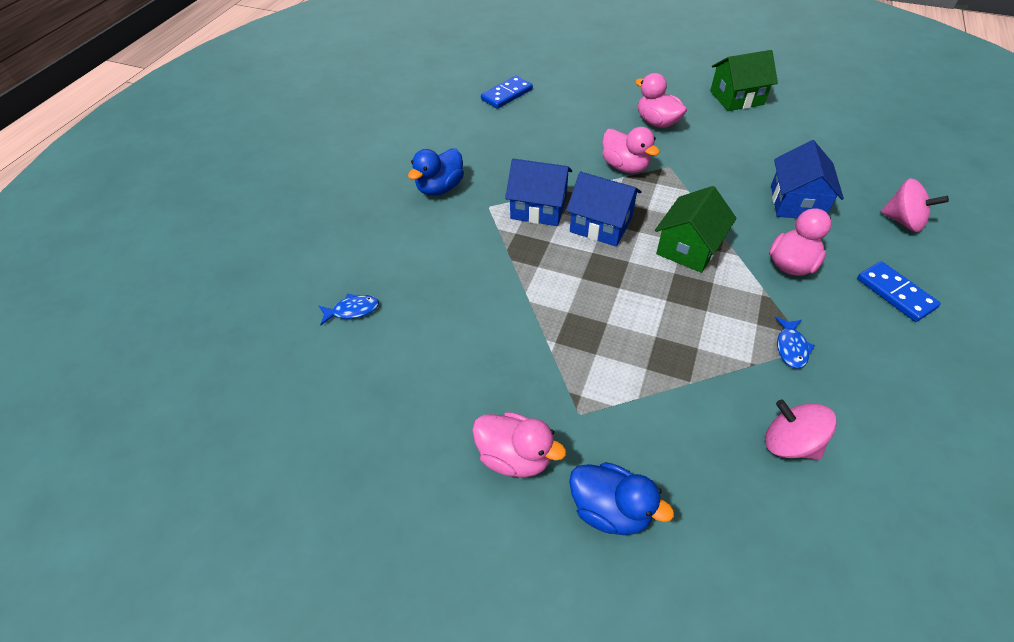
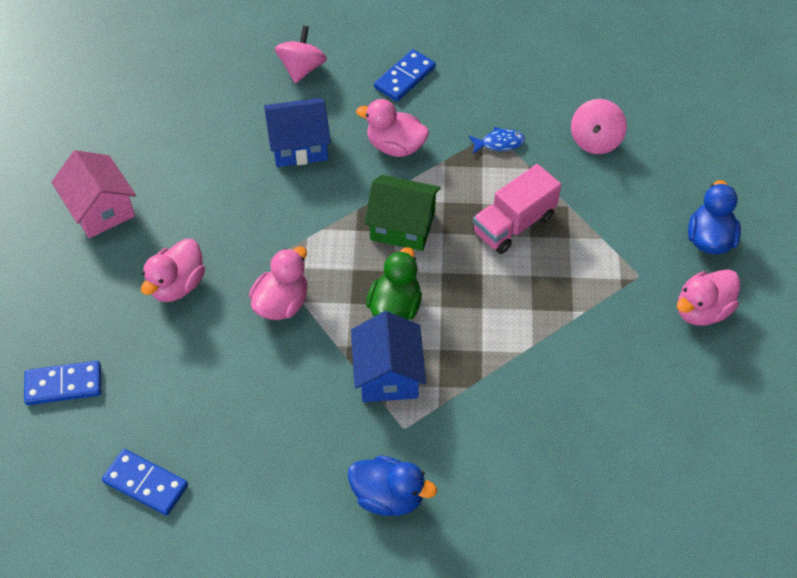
camera: 110 degrees left, 5 degrees up
blue fish [319,294,379,325] -> none
pink duck [472,412,566,478] -> pink duck turned 135 degrees counterclockwise [677,269,740,326]
blue house [566,172,642,247] -> green duck [366,247,422,320]
green house [710,50,778,111] -> pink house [51,150,136,238]
none -> blue domino [24,361,101,405]
none -> pink truck [473,164,561,254]

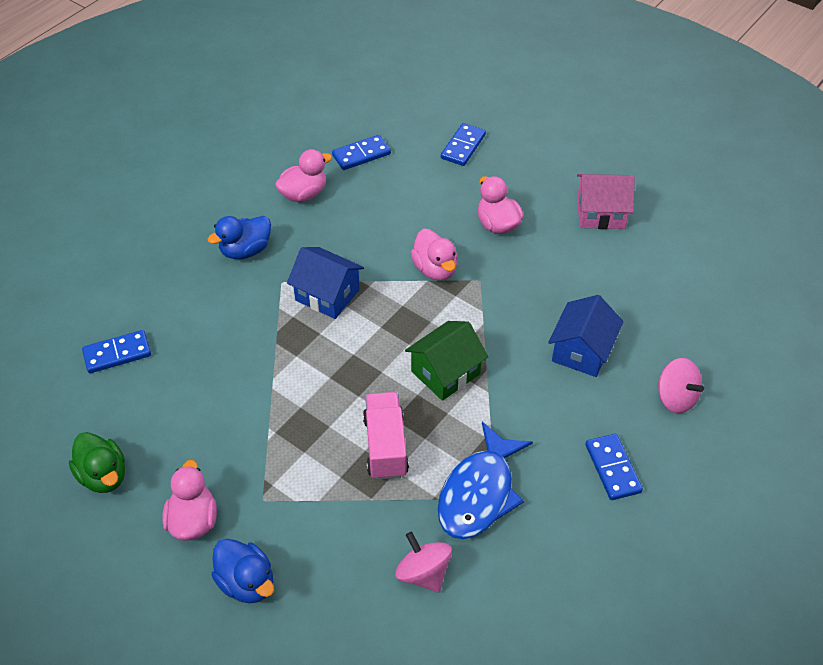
camera: 125 degrees right, 5 degrees down
pink duck [356,99,429,157] -> pink duck moved to [275,149,332,202]
green duck [366,247,422,320] -> green duck moved to [69,432,125,493]
blue fish [468,127,525,154] -> blue fish [438,422,533,539], size x2.26
none -> blue domino [82,330,151,373]

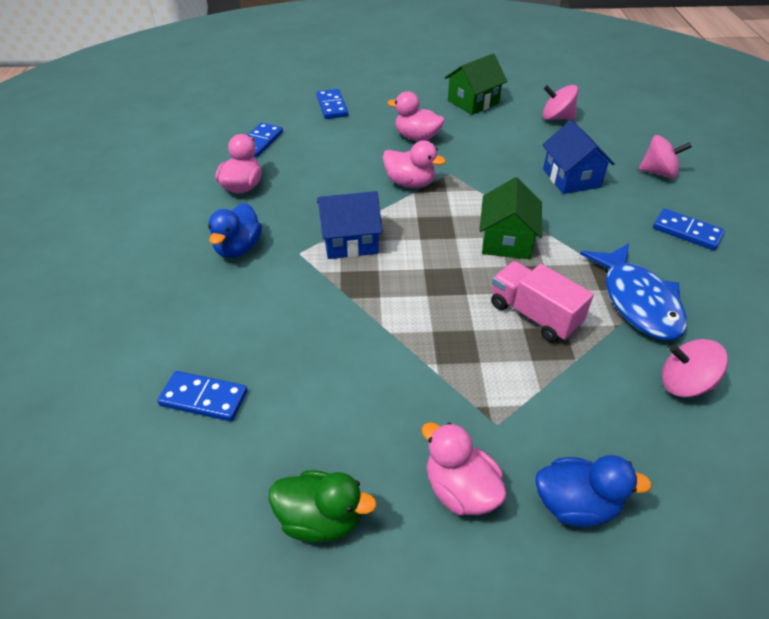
camera: 40 degrees left, 5 degrees down
blue domino [82,330,151,373] -> blue domino turned 75 degrees clockwise [157,371,248,421]
pink house [577,174,635,229] -> green house [445,54,508,115]
none -> pink spinning top [543,85,578,120]

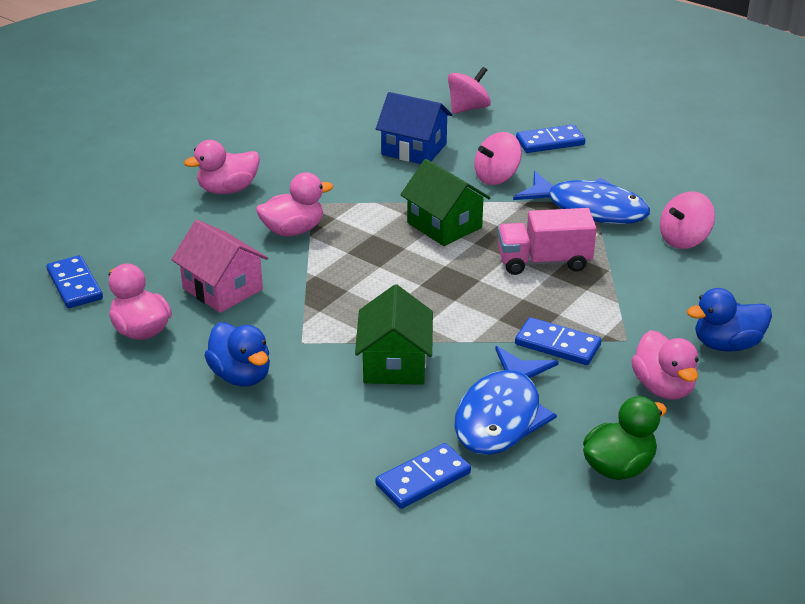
camera: 50 degrees left, 10 degrees down
blue domino [316,89,348,119] -> blue domino moved to [515,317,601,365]
blue house [317,191,383,259] -> none
pink duck [422,422,507,515] -> pink duck turned 105 degrees counterclockwise [631,330,699,400]
green house [445,54,508,115] -> green house moved to [355,284,433,385]
blue duck [535,455,652,527] -> blue duck turned 150 degrees counterclockwise [687,288,772,352]
pink spinning top [543,85,578,120] -> pink spinning top moved to [474,132,522,185]
none -> pink house [171,220,268,313]
none -> blue fish [454,346,559,455]

